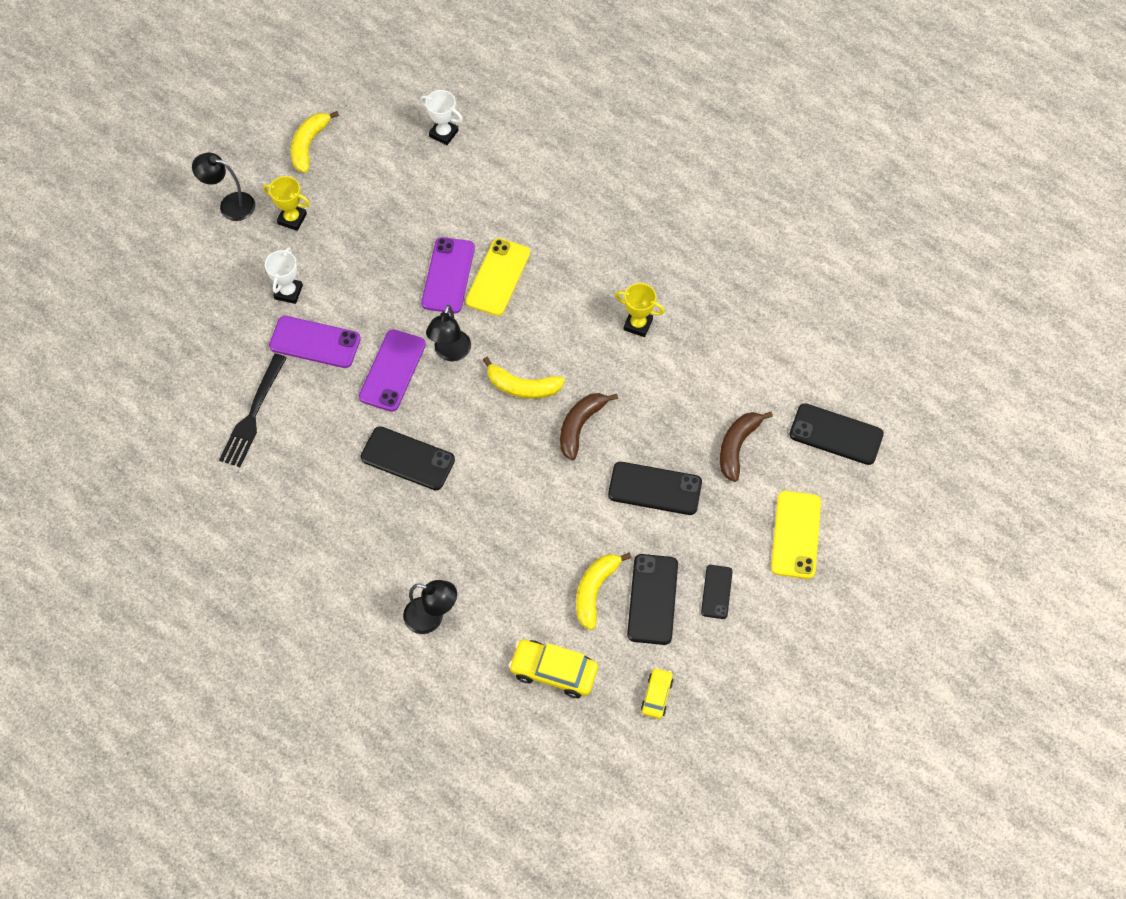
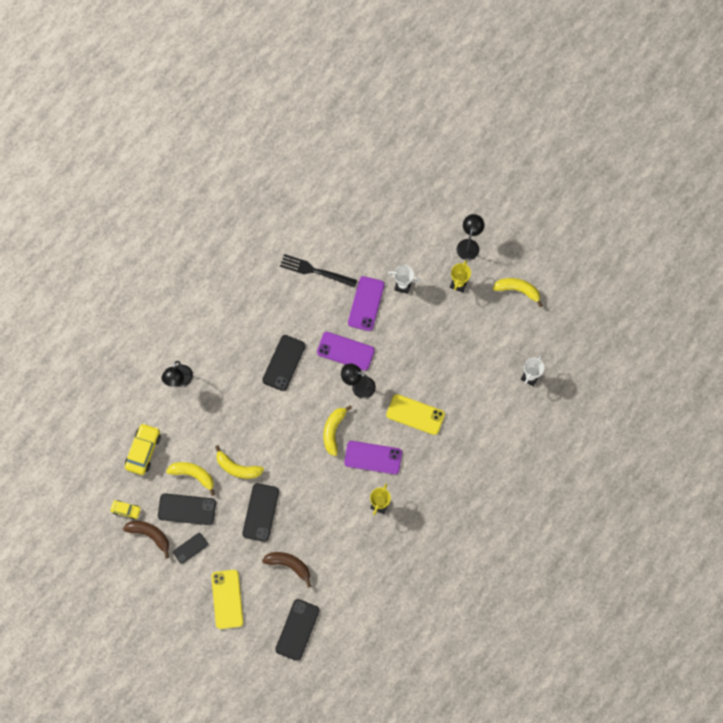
camera: 90 degrees right, 10 degrees up
purple phone [421,237,475,313] -> purple phone moved to [344,441,402,474]
brown banana [560,393,618,460] -> brown banana moved to [123,521,169,558]
black phone [701,565,733,619] -> black phone turned 45 degrees counterclockwise [173,533,208,564]
yellow phone [771,491,821,579] -> yellow phone turned 75 degrees clockwise [211,570,243,629]
none -> yellow banana [215,445,264,479]

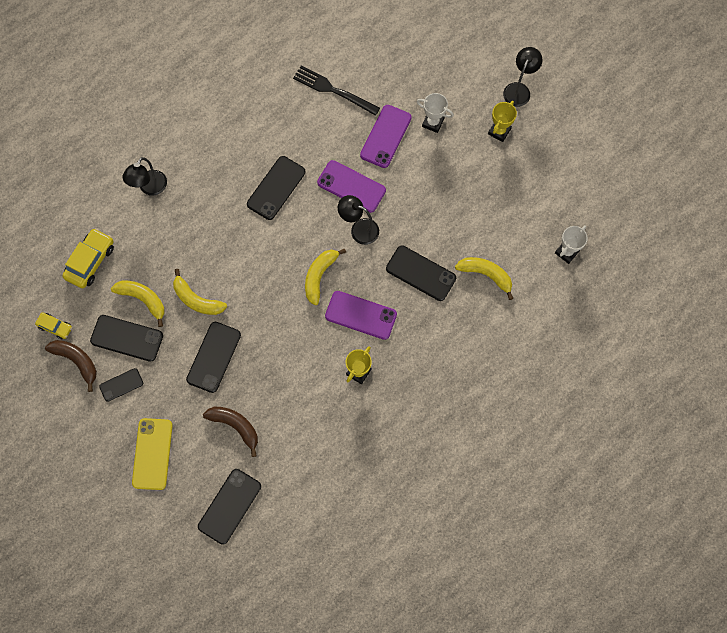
camera: 10 degrees right, 0 degrees up
yellow phone [386,394,445,435] -> black phone [386,245,456,301]
yellow banana [493,278,543,307] -> yellow banana moved to [455,257,513,300]

